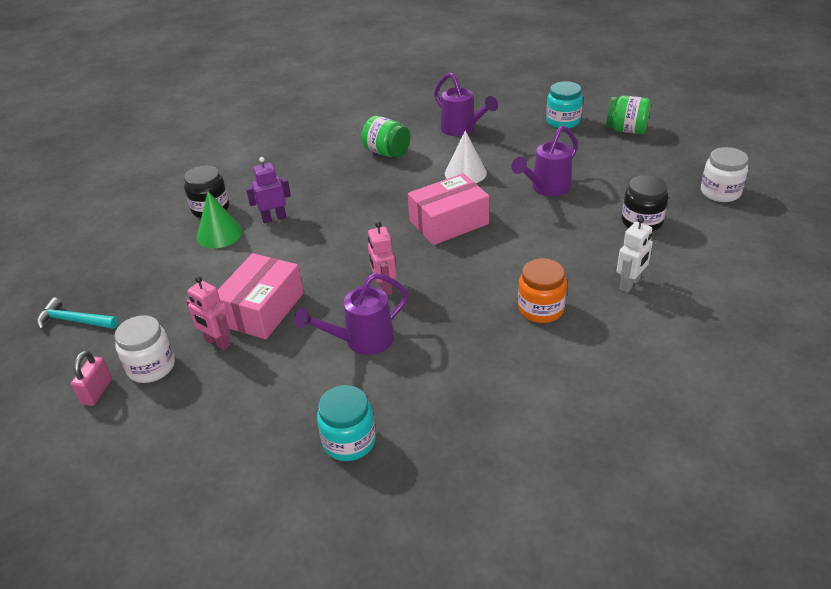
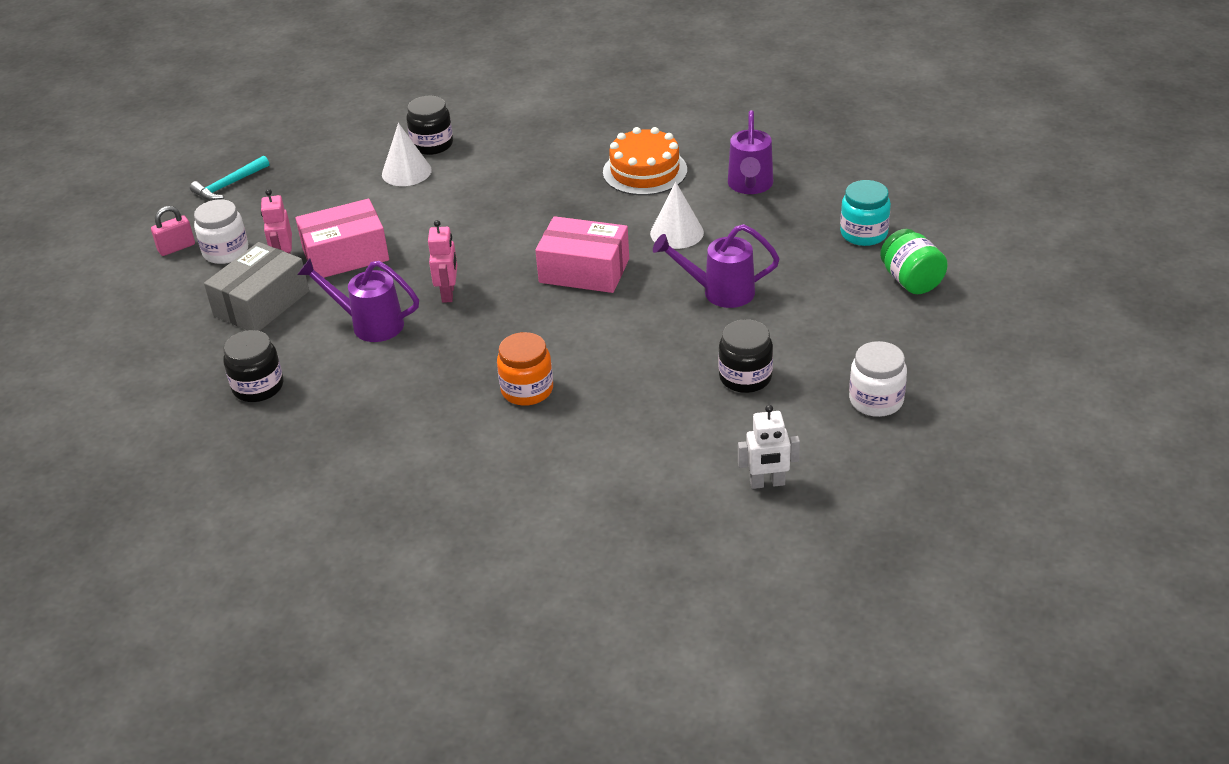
camera: 45 degrees right, 0 degrees up
turquoise hammer [36,298,118,330] -> turquoise hammer turned 105 degrees counterclockwise [190,155,269,201]
green cone [197,191,242,248] -> white cone [382,123,432,186]
purple robot [246,157,291,224] -> none
turquoise jar [317,385,376,461] -> black jar [223,330,283,402]
green jar [361,116,410,158] -> orange cake [603,127,687,195]
pink robot [368,221,396,295] -> pink robot turned 150 degrees clockwise [428,220,457,303]
white robot [616,217,653,293] -> white robot moved to [738,405,800,489]
none -> grey box [204,242,309,331]

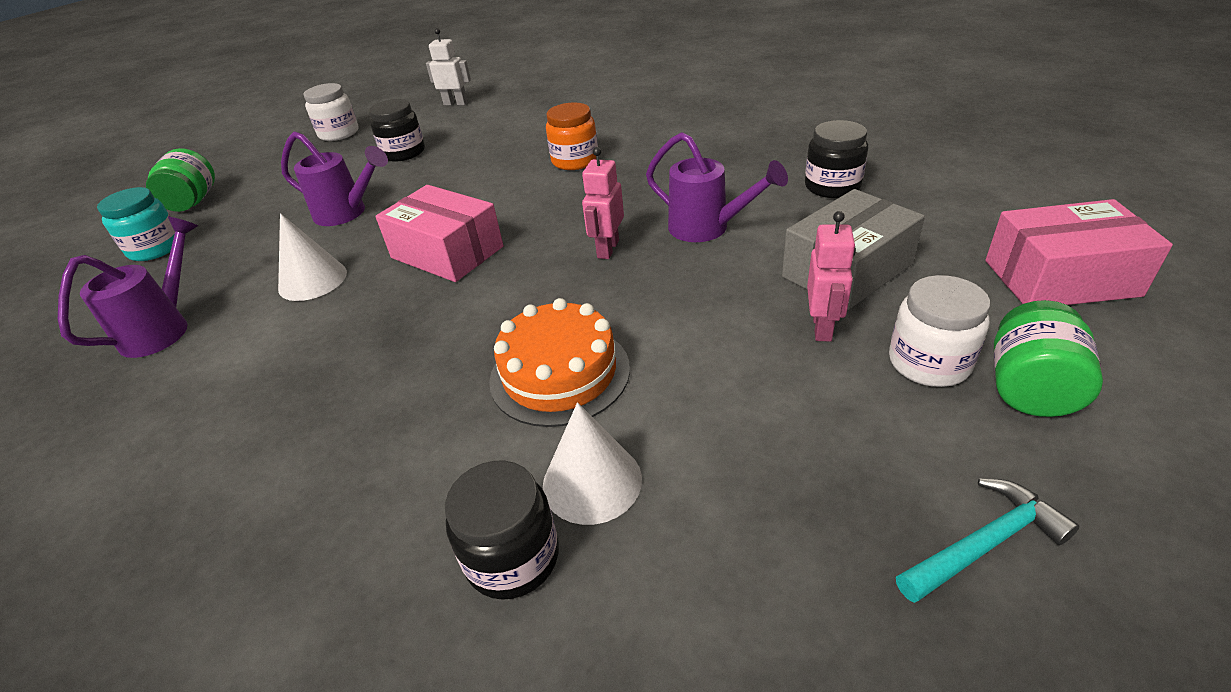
camera: 160 degrees left, 0 degrees up
pink padlock [151,206,195,256] -> green jar [994,300,1103,417]
pink box [296,199,389,278] -> pink box moved to [985,199,1173,305]
orange cake [603,127,687,195] -> orange cake moved to [489,298,630,427]

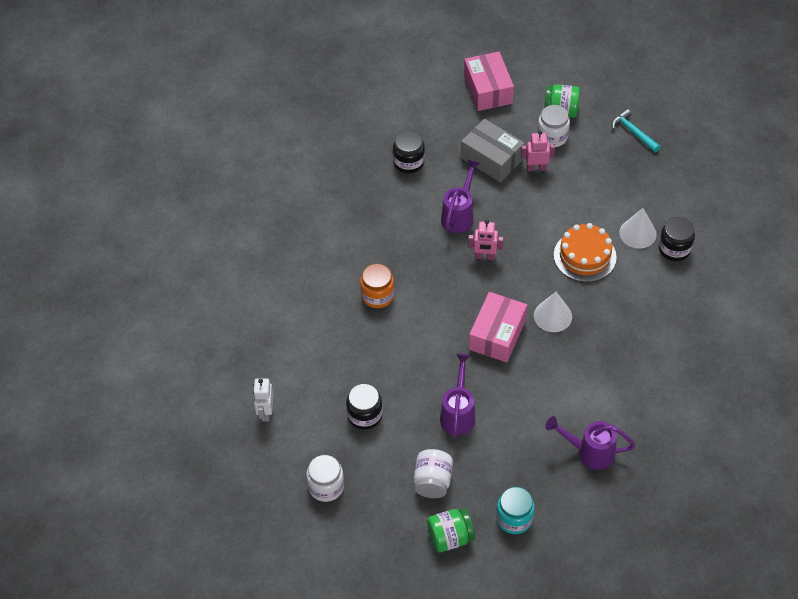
camera: 105 degrees left, 15 degrees up
white cone [278,213,347,301] -> white cone moved to [534,292,572,332]
none -> white jar [414,449,453,498]

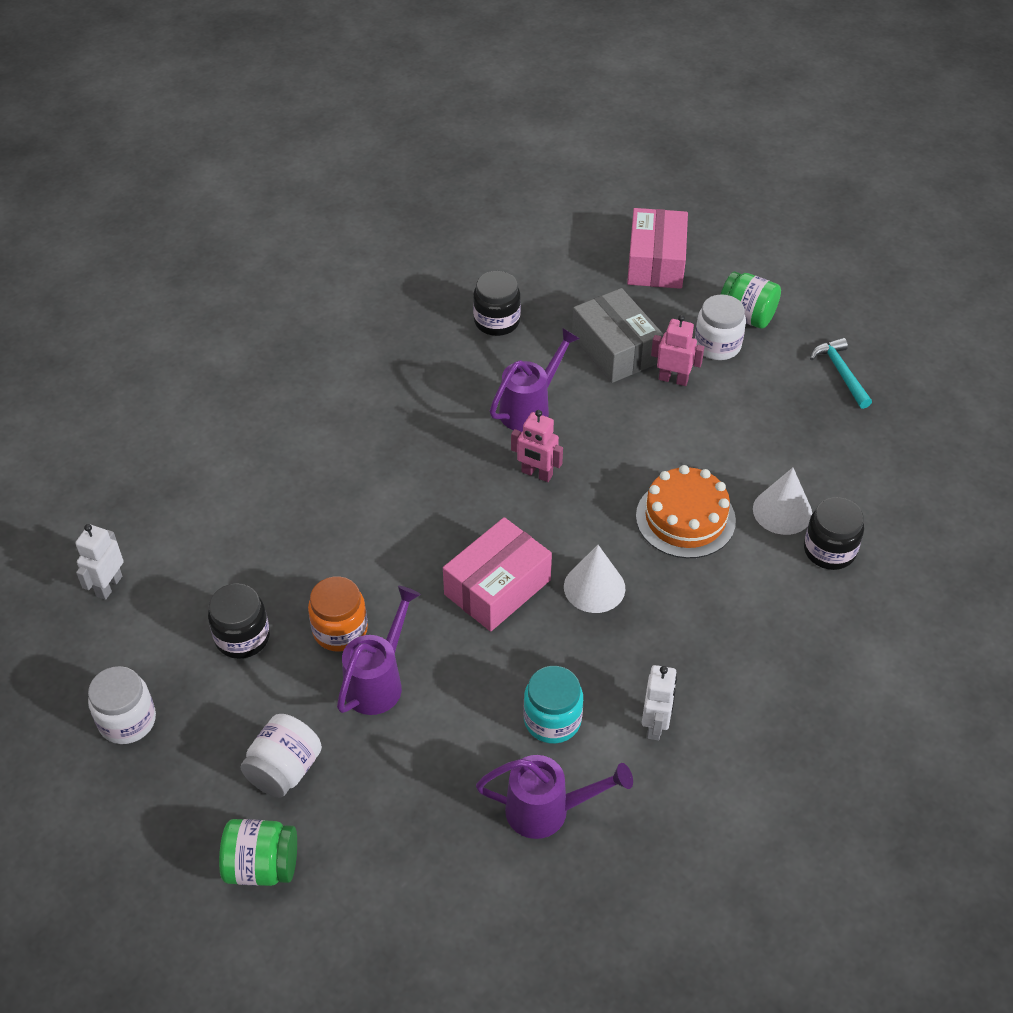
camera: 20 degrees right, 5 degrees down
orange jar [360,264,394,308] -> orange jar moved to [308,576,368,651]
turquoise jar [496,487,535,534] -> turquoise jar moved to [524,666,583,744]
purple watering can [545,416,635,470] -> purple watering can turned 150 degrees clockwise [476,755,633,839]
none -> white robot [642,665,677,741]

